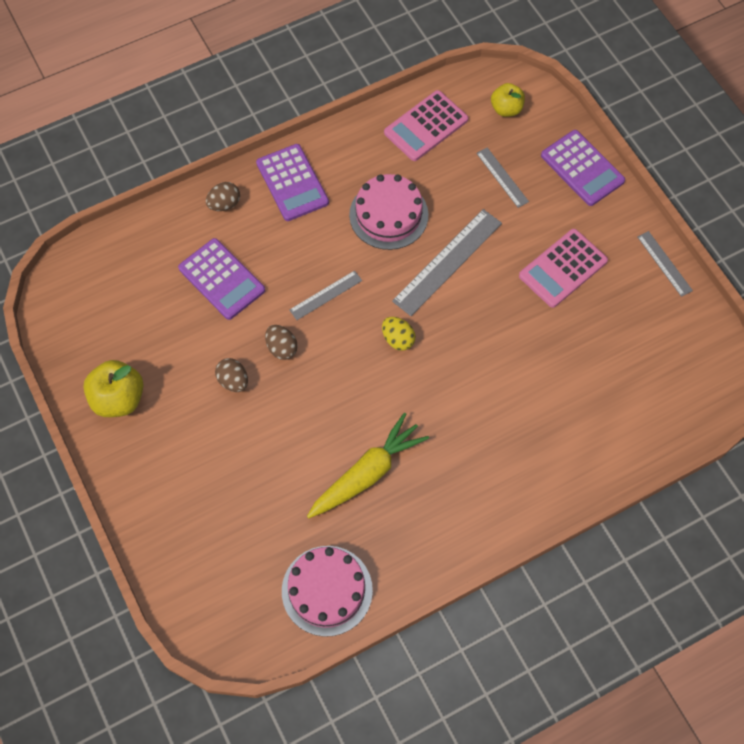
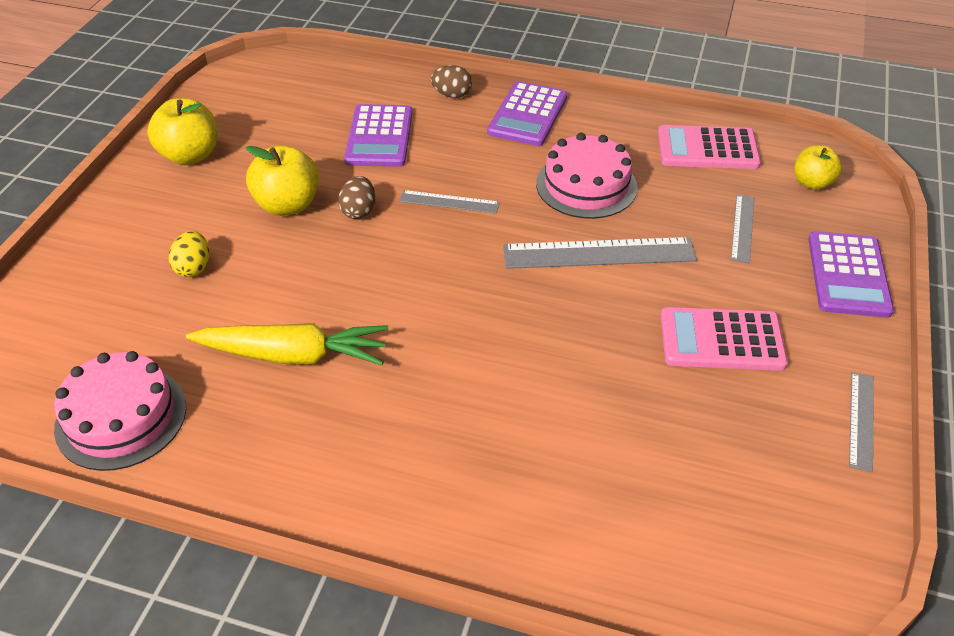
camera: 45 degrees right, 20 degrees down
brown egg [215,358,248,392] -> yellow apple [246,145,319,216]
yellow egg [382,317,415,351] -> yellow egg moved to [169,231,209,277]

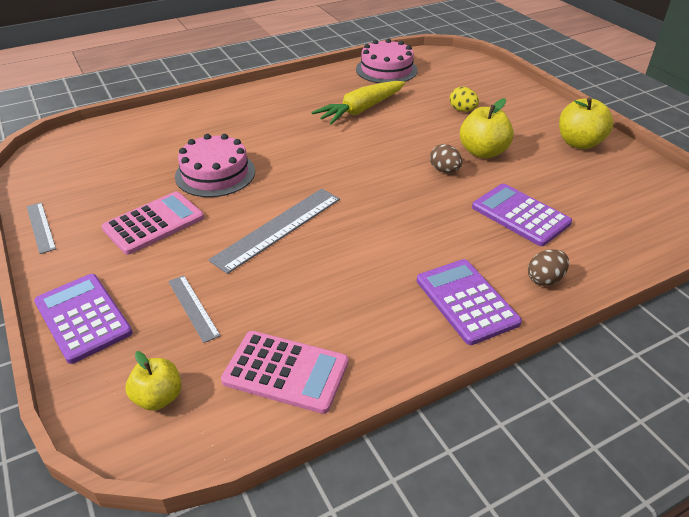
camera: 135 degrees right, 5 degrees down
grey ruler [399,190,500,214] -> none
pink cake [536,133,638,219] -> pink cake moved to [175,134,255,197]
pink calculator [658,125,761,169] -> pink calculator turned 60 degrees clockwise [221,331,348,414]

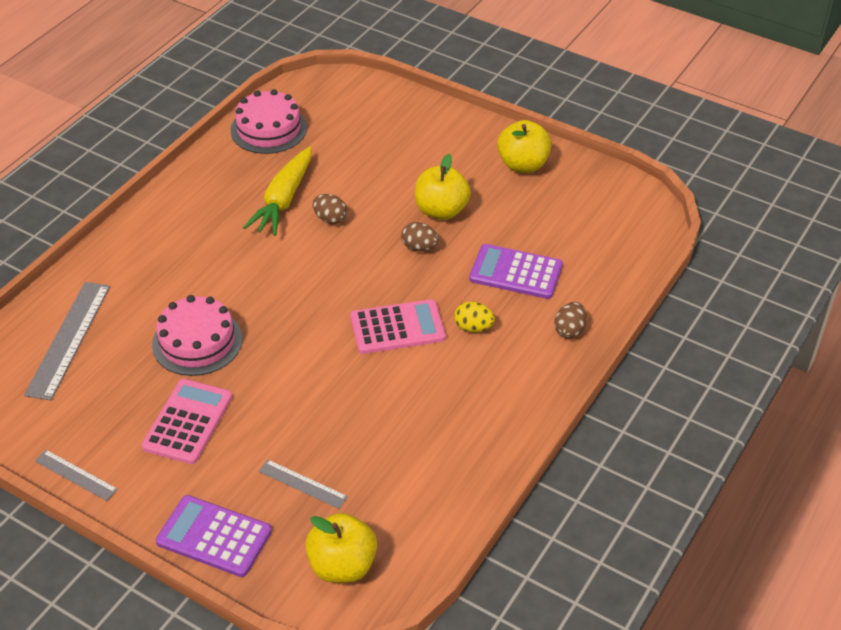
camera: 30 degrees left, 5 degrees up
yellow apple [126,351,181,411] -> yellow apple [305,513,377,583], size x1.53
grey ruler [209,189,340,274] -> grey ruler moved to [24,282,110,400]
pink calculator [221,331,348,414] -> pink calculator moved to [350,299,446,354]
purple calculator [417,259,522,345] -> none
yellow egg [450,87,479,112] -> yellow egg moved to [454,301,495,332]
none -> brown egg [312,194,347,224]

